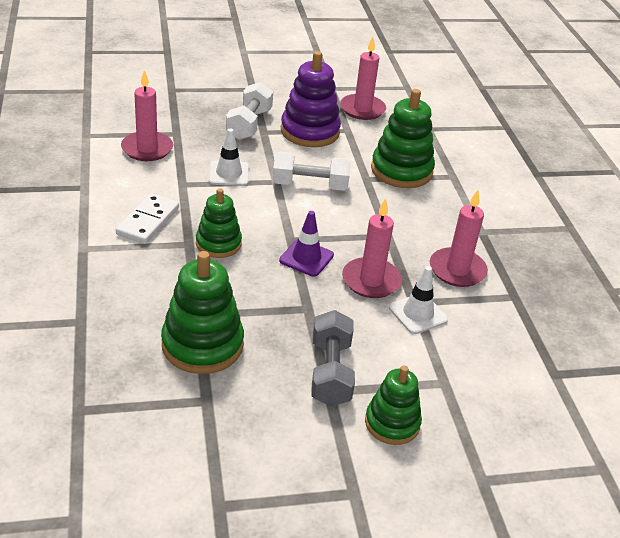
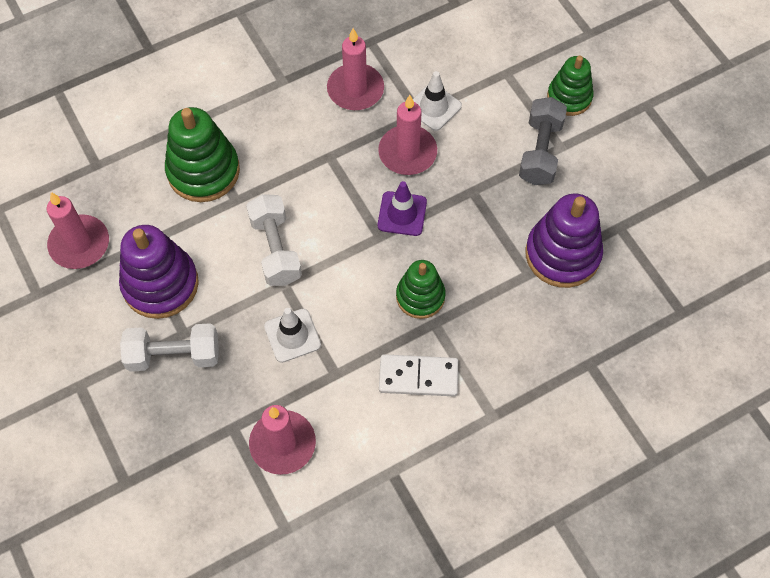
camera: 105 degrees left, 25 degrees up
green stacking toy [161,251,244,374] -> purple stacking toy [525,193,603,288]
grey dumbbell [311,310,355,407] -> grey dumbbell turned 60 degrees counterclockwise [519,97,567,185]

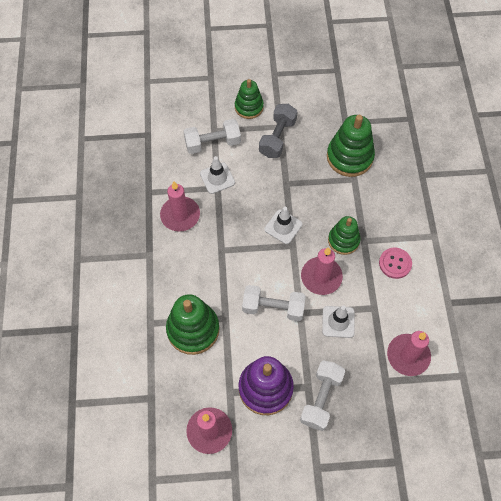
camera: 65 degrees left, 0 degrees up
pink candle [378,95,437,175] -> pink candle moved to [301,247,343,295]
purple traffic cone [378,181,427,236] -> white traffic cone [264,207,302,244]
white domino [379,354,458,396] -> pink button [379,248,412,279]
grey dumbbell [519,97,567,185] -> grey dumbbell turned 75 degrees clockwise [259,104,297,158]
purple stacking toy [525,193,603,288] -> green stacking toy [327,115,375,177]
none -> white dumbbell [184,119,241,154]

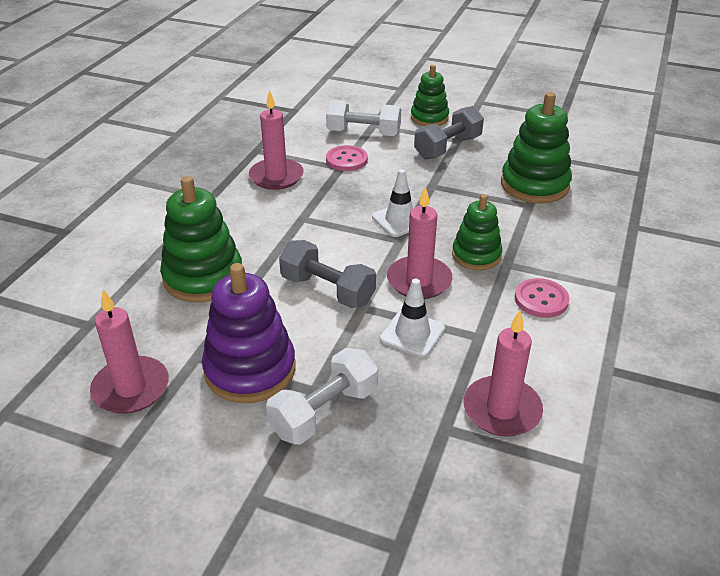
camera: 25 degrees right, 25 degrees down
white traffic cone [200,156,235,194] -> pink button [326,145,368,171]
white dumbbell [242,285,306,321] -> grey dumbbell [279,240,376,308]

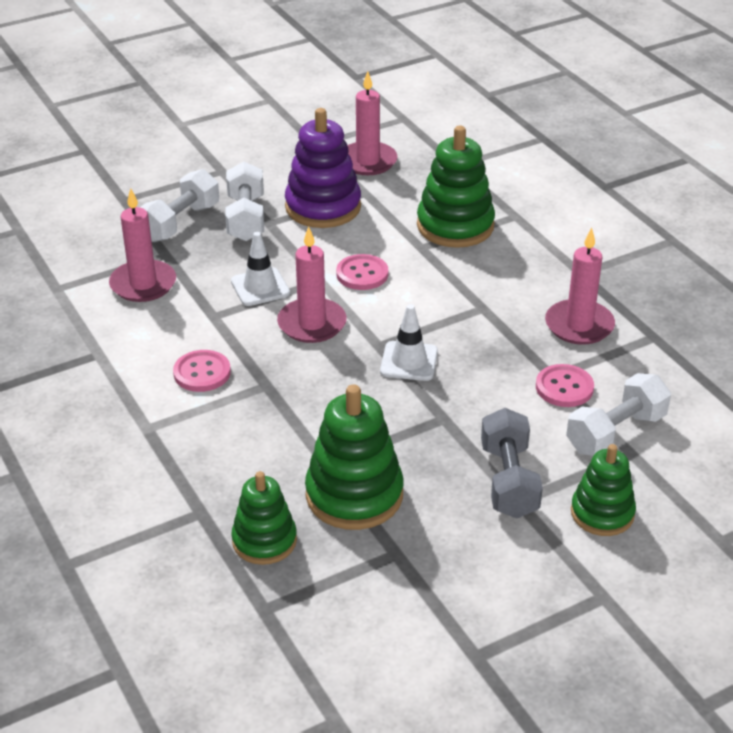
camera: 130 degrees right, 0 degrees up
grey dumbbell [279,240,376,308] -> pink button [336,254,388,290]
green stacking toy [452,194,502,270] -> green stacking toy moved to [231,471,297,565]
none -> white dumbbell [140,169,219,242]

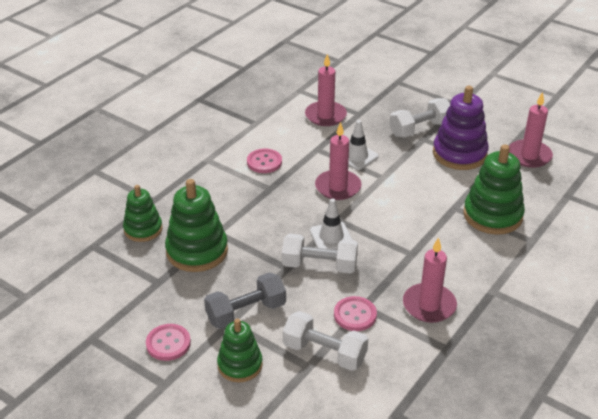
camera: 65 degrees right, 0 degrees up
white dumbbell [140,169,219,242] -> white dumbbell moved to [282,234,358,274]
pink button [336,254,388,290] -> pink button moved to [146,324,191,361]

